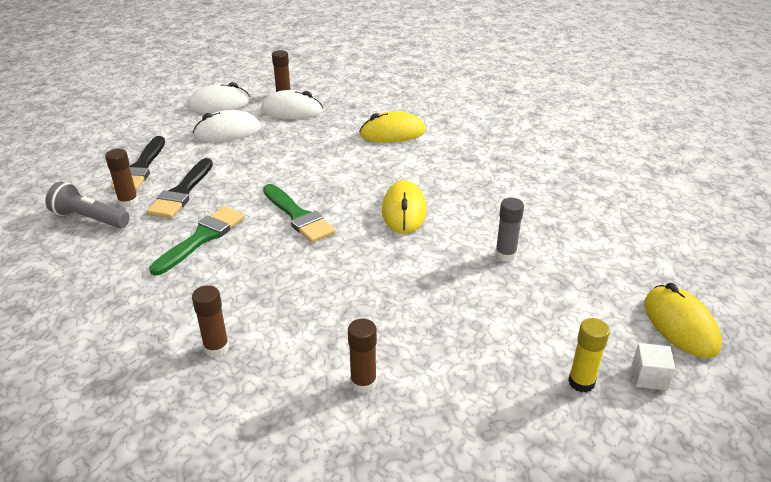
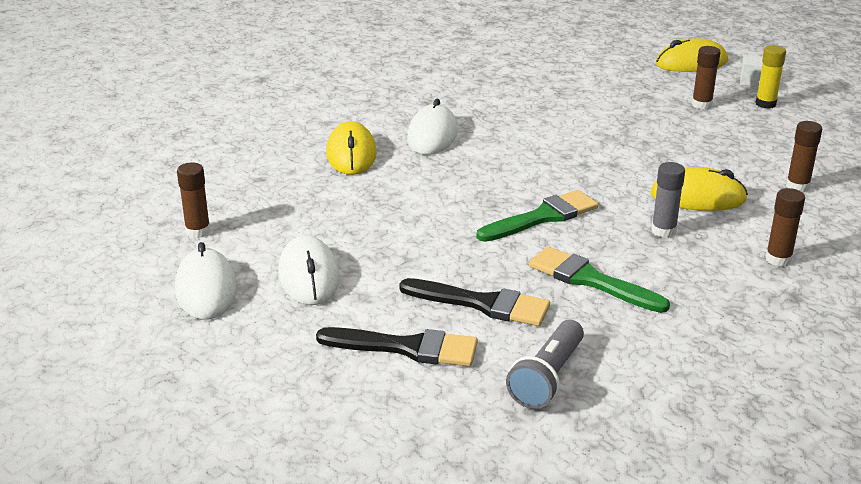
camera: 85 degrees left, 5 degrees down
brown glue stick [105,149,138,208] -> brown glue stick moved to [692,46,721,109]
white mouse [261,90,323,119] -> white mouse moved to [407,99,458,155]
yellow mouse [382,180,427,234] -> yellow mouse moved to [650,167,748,211]
grey glue stick [495,198,524,261] -> grey glue stick moved to [651,162,685,238]

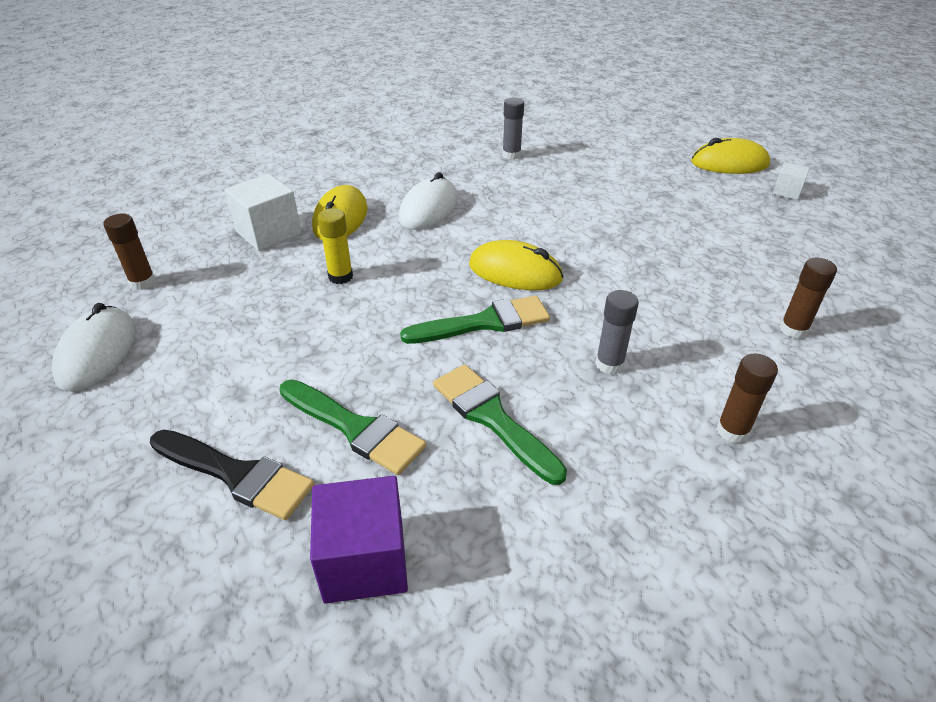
camera: 15 degrees right, 10 degrees up
white mouse [278,235,340,305] -> none
black brush [399,278,550,326] -> green brush [279,379,426,475]
grey flashlight [506,320,584,409] -> purple cube [310,476,408,604]
yellow mouse [650,167,748,211] -> yellow mouse moved to [469,240,564,290]
brown glue stick [692,46,721,109] -> none
yellow glue stick [755,45,786,109] -> yellow glue stick moved to [318,208,353,284]
none -> white cube [225,174,301,251]
none -> grey glue stick [502,98,524,160]

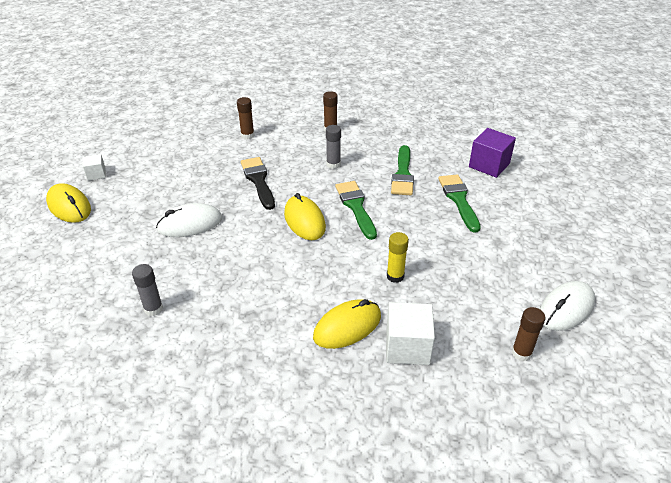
camera: 135 degrees left, 0 degrees up
black brush [150,430,314,520] -> black brush moved to [241,157,275,210]
white mouse [399,172,458,230] -> white mouse moved to [156,203,222,237]
green brush [400,296,550,344] -> green brush turned 45 degrees clockwise [335,181,377,240]

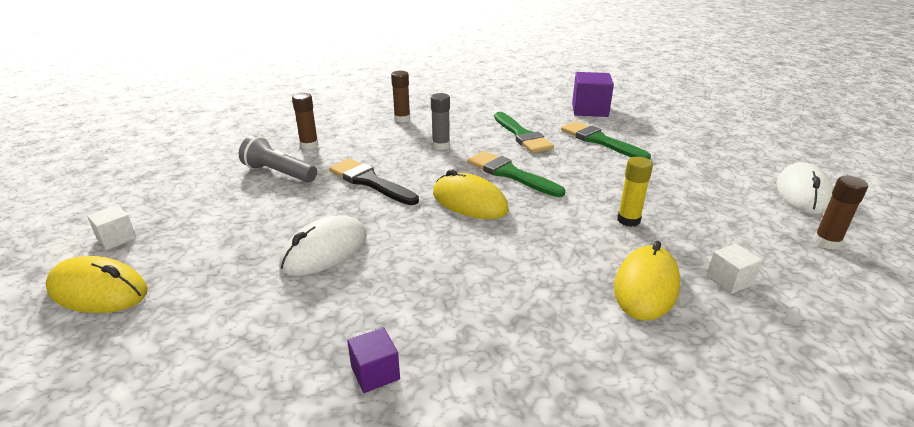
camera: 30 degrees left, 10 degrees down
grey glue stick [132,264,163,316] -> purple cube [347,327,400,393]
white cube [386,302,435,365] -> white cube [706,244,763,294], size x0.55
none -> grey flashlight [239,135,317,182]

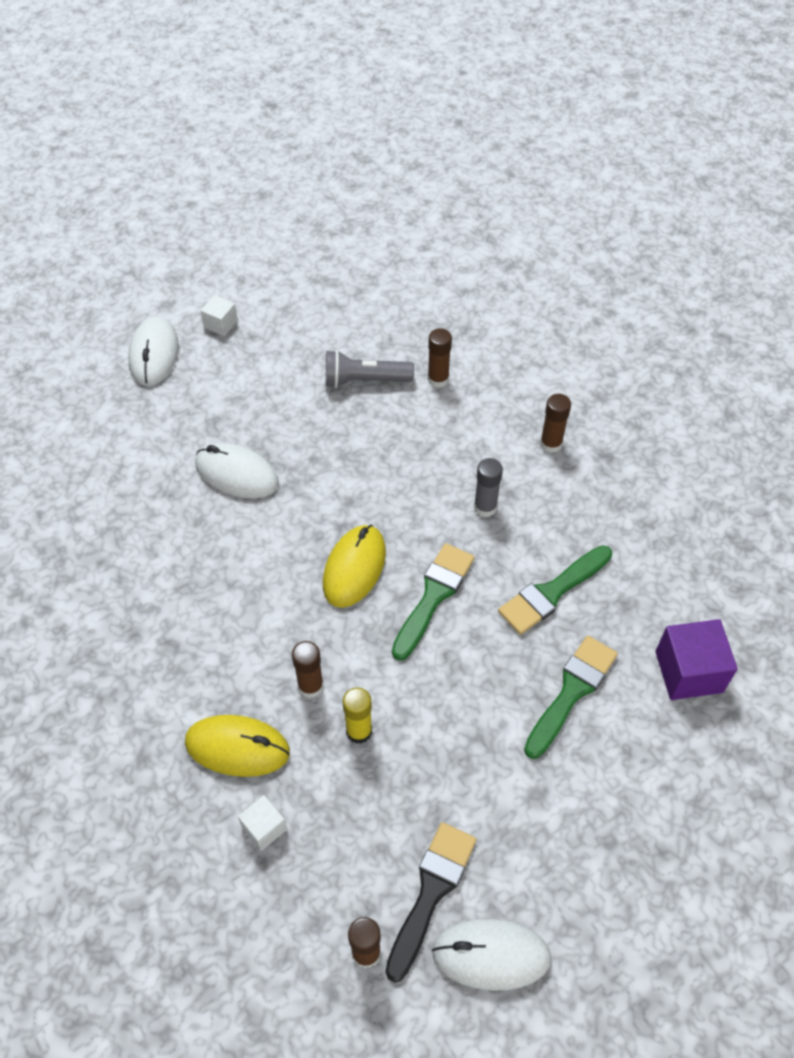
camera: 75 degrees right, 25 degrees up
yellow mouse [46,256,148,313] -> white mouse [128,317,179,386]
grey flashlight [239,135,317,182] -> grey flashlight turned 105 degrees counterclockwise [326,350,414,388]
black brush [329,158,419,205] -> black brush moved to [385,822,477,983]
purple cube [347,327,400,393] -> none
none -> brown glue stick [292,641,324,698]

